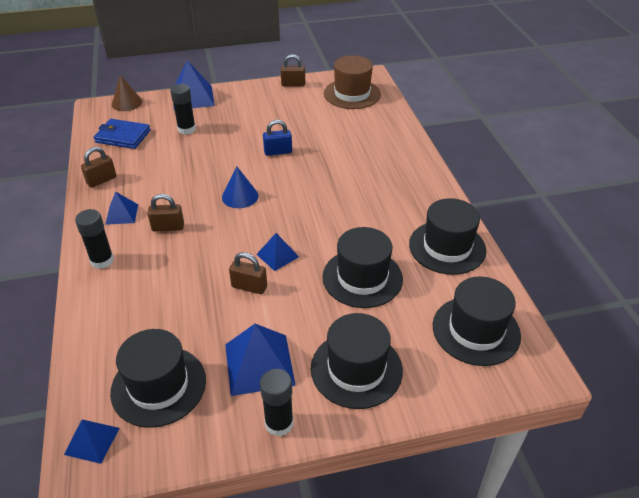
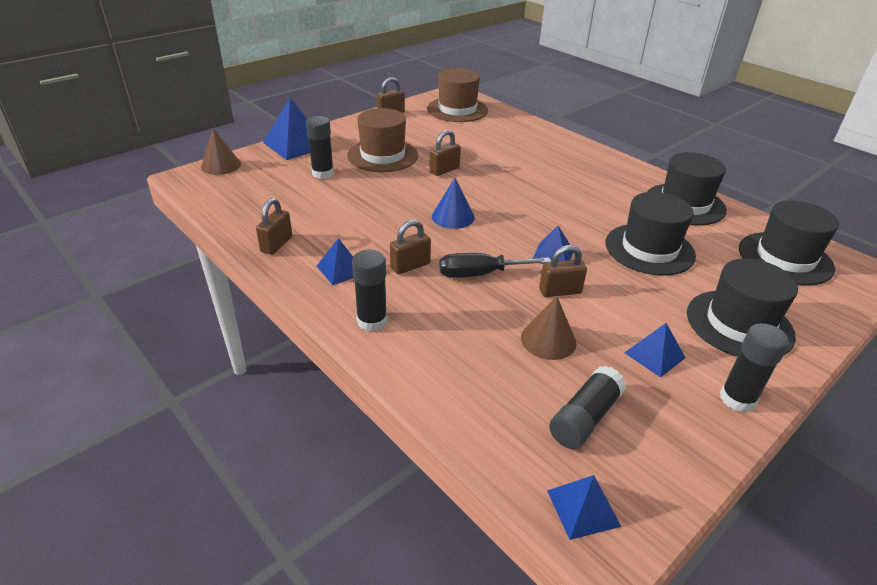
camera: 30 degrees left, 5 degrees down
blue wallet [94,119,151,149] -> none
black hat [110,329,206,428] -> black glue stick [549,366,626,449]
blue pyramid [225,324,296,396] -> blue pyramid [624,323,685,378], size x0.57
blue padlock [263,120,292,156] -> brown padlock [429,130,461,176]
none -> brown hat [347,108,418,172]
none -> black screwdriver [439,253,551,278]
none -> brown cone [521,296,577,360]

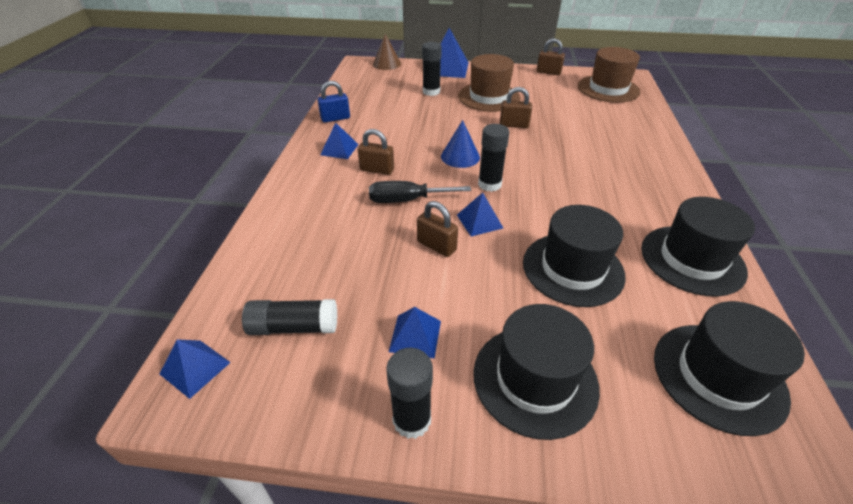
camera: 50 degrees right, 5 degrees up
brown padlock [256,198,292,255] -> blue padlock [317,81,350,123]
black glue stick [352,250,387,332] -> black glue stick moved to [478,124,509,192]
black screwdriver [439,253,551,278] -> black screwdriver turned 45 degrees counterclockwise [369,181,471,203]
brown cone [521,296,577,360] -> none

